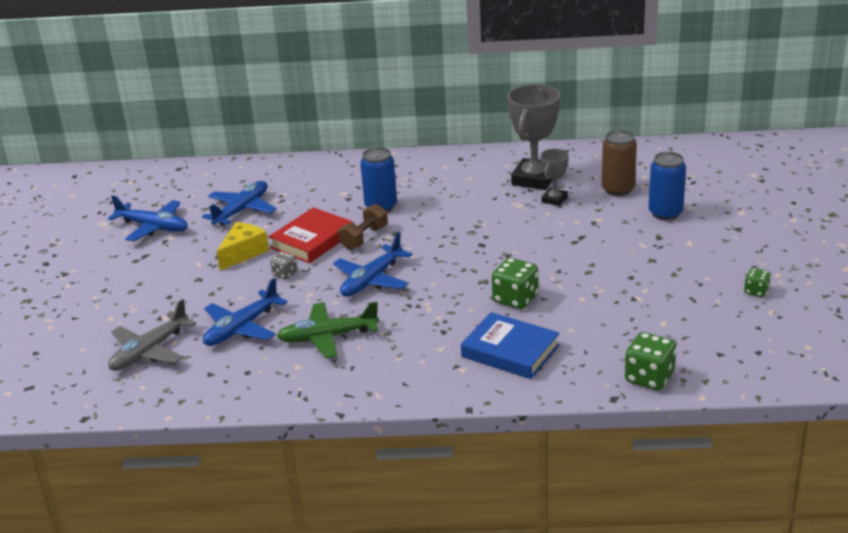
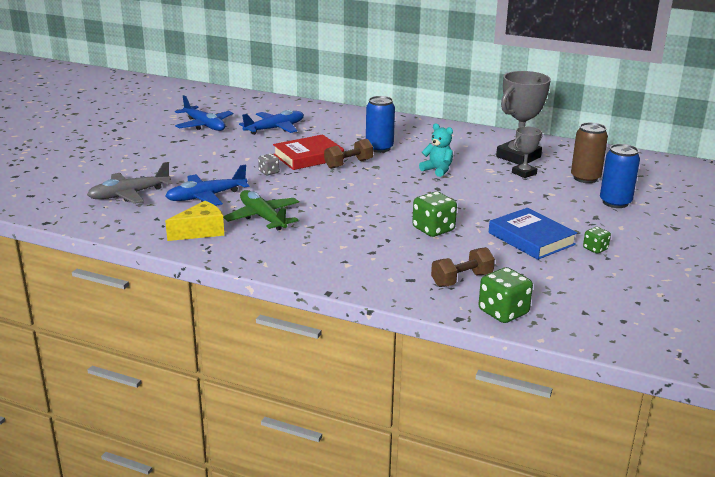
camera: 20 degrees right, 5 degrees down
yellow cheese [216,222,269,270] -> yellow cheese moved to [165,201,224,241]
green plane [277,302,379,358] -> green plane turned 45 degrees clockwise [223,190,299,230]
blue plane [333,232,412,297] -> none
blue book [461,312,560,379] -> blue book moved to [489,208,577,260]
green dice [744,268,771,297] -> green dice moved to [583,227,611,254]
none -> turquoise teddy bear [419,123,453,177]
none -> brown dumbbell [431,247,495,287]

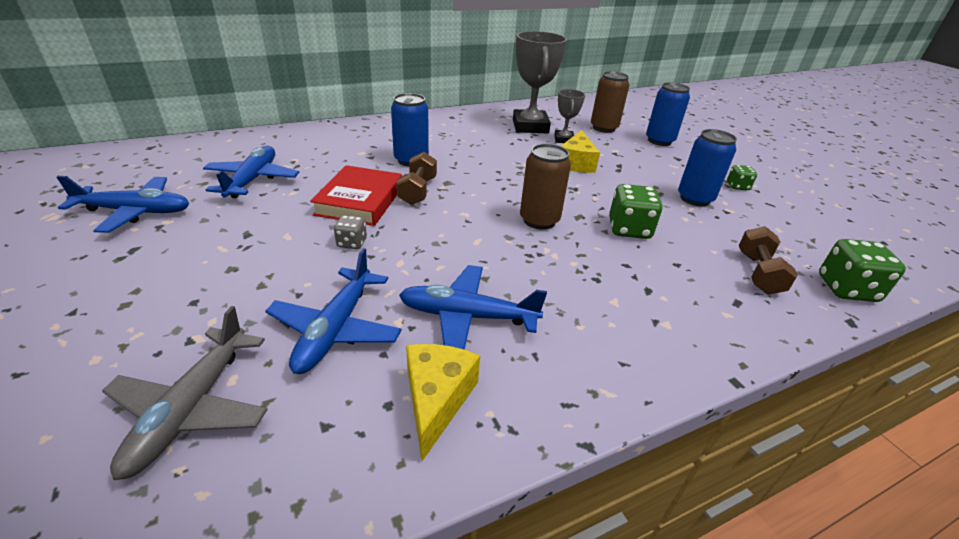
camera: 50 degrees left, 10 degrees up
green plane [223,190,299,230] -> blue plane [399,265,547,350]
turquoise teddy bear [419,123,453,177] -> none
blue book [489,208,577,260] -> blue can [678,129,737,206]
none -> brown can [520,144,571,230]
none -> yellow cheese [561,130,600,173]

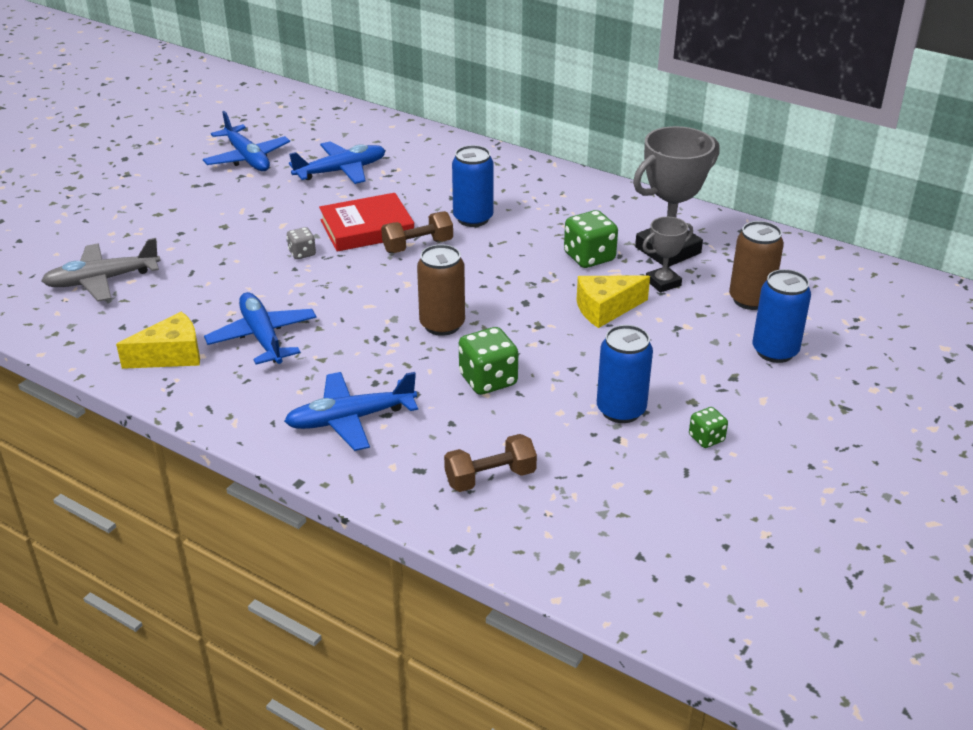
camera: 60 degrees right, 0 degrees up
blue plane [265,248,402,374] -> blue plane moved to [284,372,418,451]
green dice [819,239,906,302] -> green dice moved to [564,210,618,268]

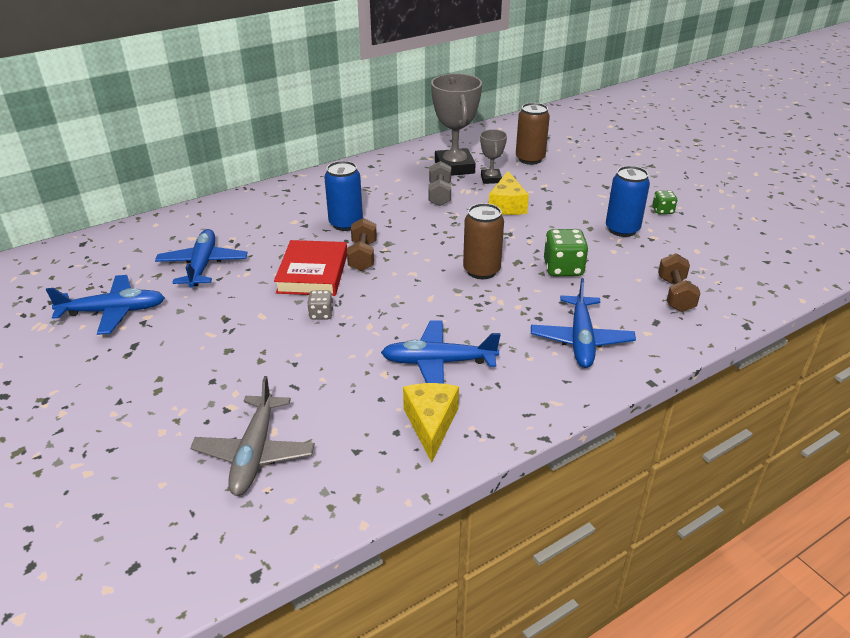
camera: 65 degrees left, 0 degrees up
green dice [564,210,618,268] -> grey dumbbell [428,161,451,206]
blue can [752,269,811,363] -> none

